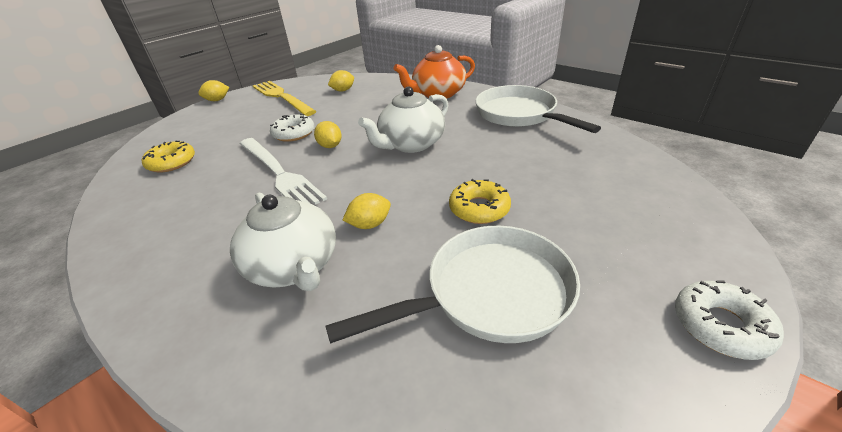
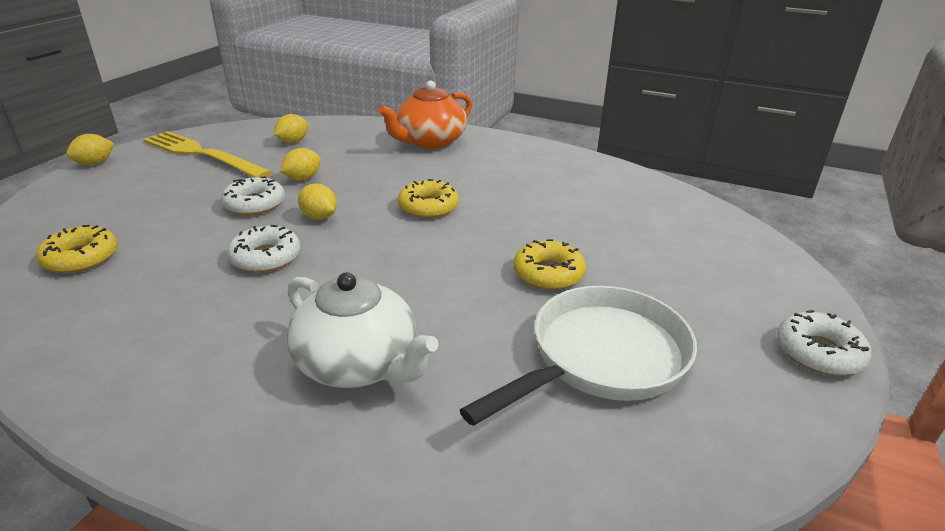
camera: 20 degrees left, 5 degrees down
white fork [240,138,327,205] -> white donut [227,225,300,273]
yellow lemon [343,193,391,229] -> yellow lemon moved to [280,148,321,180]
white teapot [358,86,448,153] -> yellow donut [398,179,459,218]
white pan [475,85,601,133] -> none

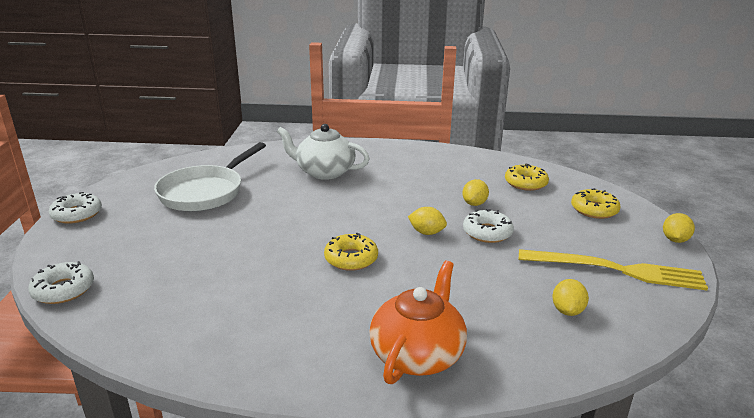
camera: 160 degrees right, 5 degrees down
white donut [227,225,300,273] -> white donut moved to [28,261,94,304]
yellow lemon [280,148,321,180] -> yellow lemon moved to [462,179,489,206]
yellow donut [513,239,586,290] -> yellow donut moved to [571,188,621,219]

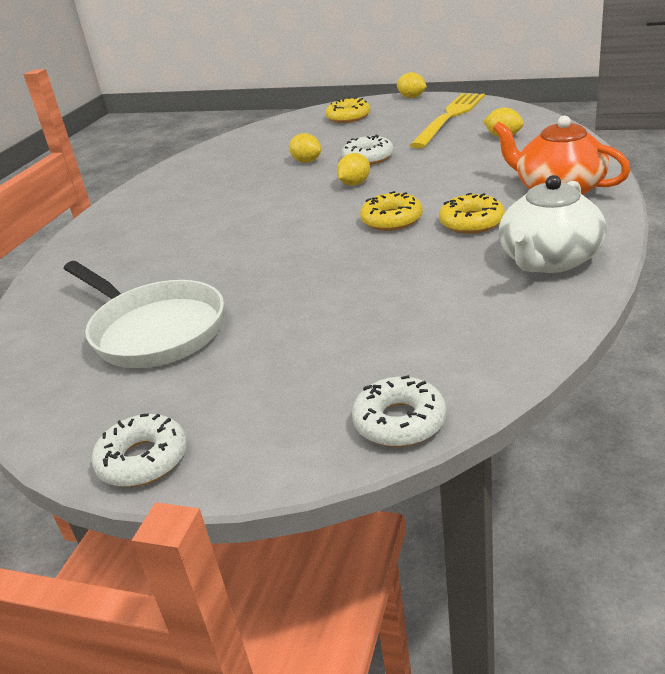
camera: 70 degrees left, 5 degrees up
white teapot [277,124,370,180] -> white teapot moved to [499,175,606,273]
yellow donut [505,163,549,191] -> yellow donut moved to [439,193,505,234]

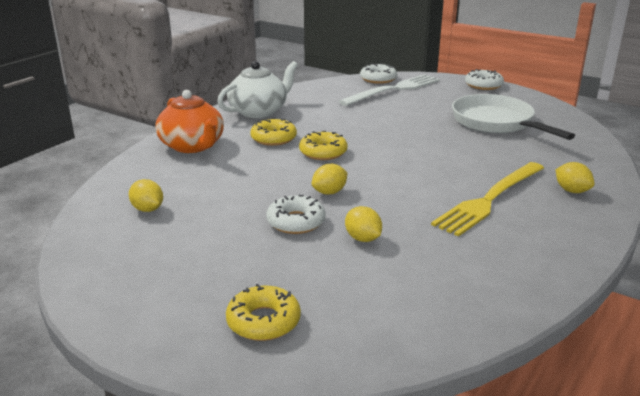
camera: 170 degrees left, 5 degrees down
yellow lemon [397,72,427,98] -> yellow lemon moved to [556,162,595,193]
yellow fork [410,93,485,148] -> yellow fork moved to [431,162,544,237]
none -> white fork [339,74,440,106]

